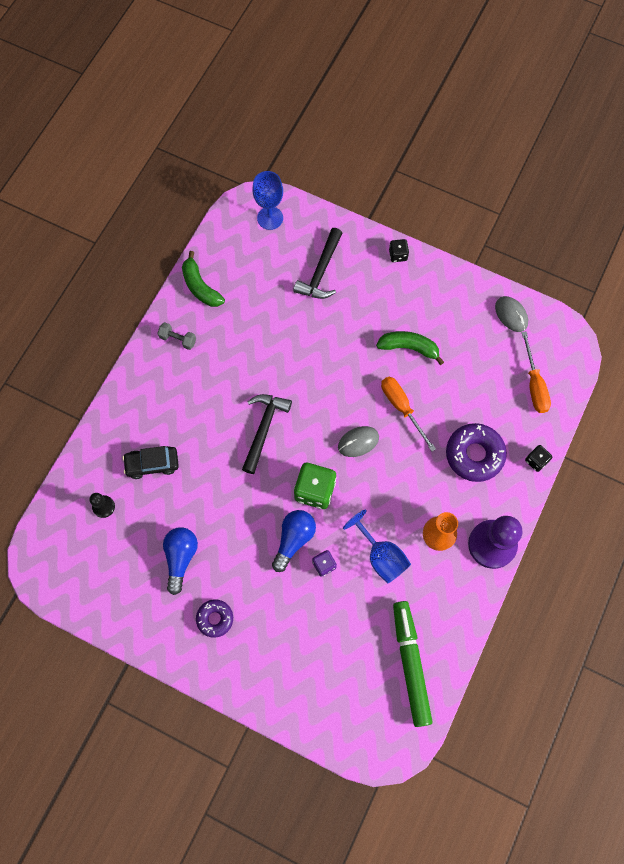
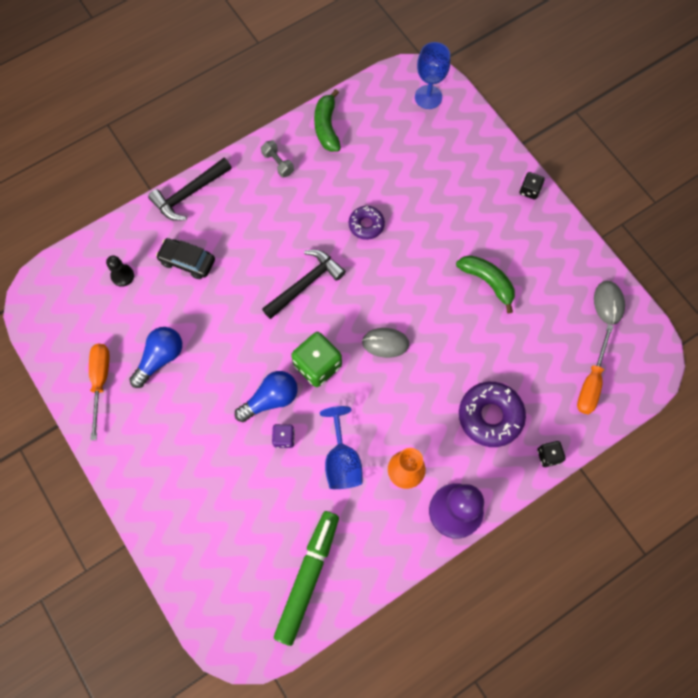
camera: 30 degrees right, 0 degrees up
purple donut [196,599,233,638] -> purple donut moved to [349,206,385,240]
black hammer [293,228,343,299] -> black hammer moved to [148,158,232,221]
orange screwdriver [381,377,436,451] -> orange screwdriver moved to [89,344,110,440]

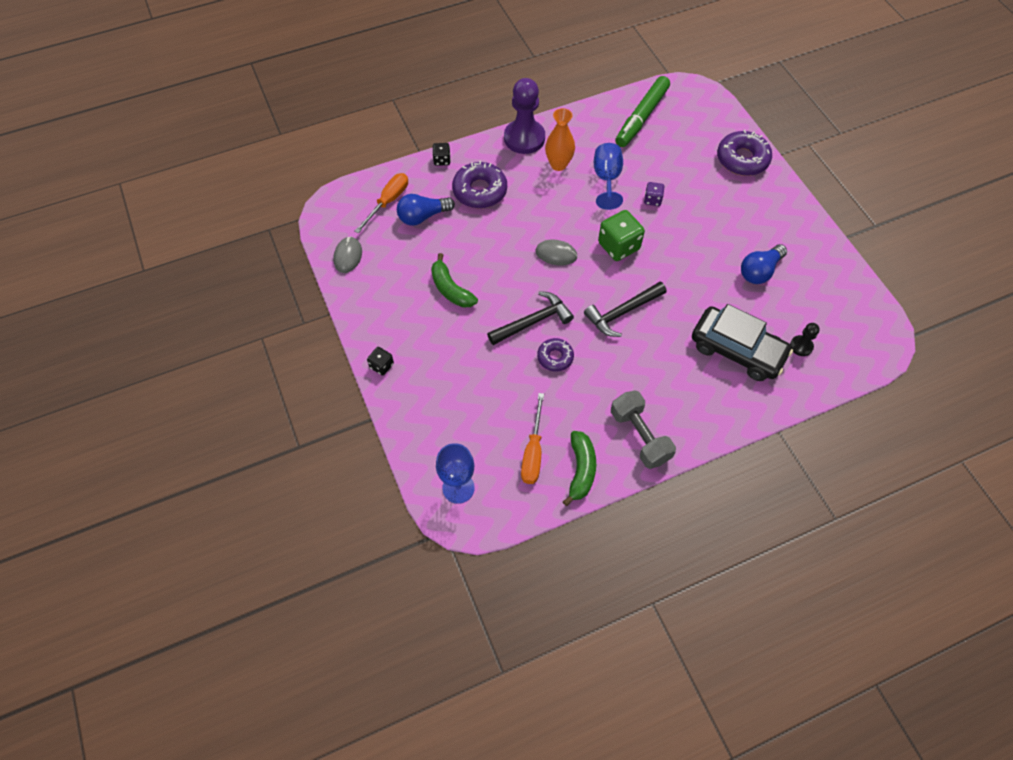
camera: 170 degrees left, 10 degrees down
orange screwdriver [89,344,110,440] -> orange screwdriver moved to [521,393,544,484]
black hammer [148,158,232,221] -> black hammer moved to [487,291,574,345]
black car [156,238,215,279] -> black car [692,304,793,381], size x1.69
blue light bulb [235,371,298,422] -> blue light bulb moved to [397,194,455,226]
grey dumbbell [261,140,294,178] -> grey dumbbell [611,391,676,469], size x1.82
none -> purple donut [717,130,772,176]

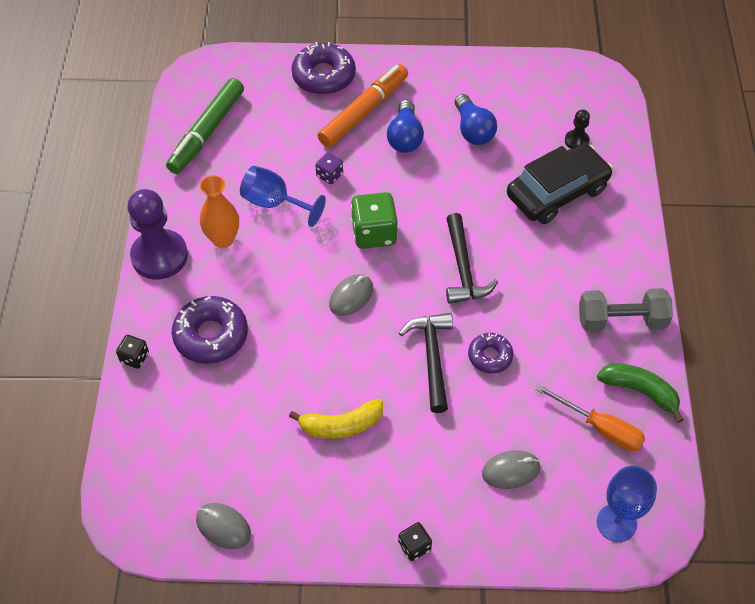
camera: 65 degrees left, 5 degrees down
orange screwdriver [354,173,408,234] -> none
blue light bulb [397,194,455,226] -> blue light bulb moved to [387,100,424,153]
green banana [431,253,478,308] -> yellow banana [289,399,383,439]
green marker [615,76,670,147] -> green marker turned 60 degrees clockwise [166,78,244,174]
none -> orange marker [318,64,408,147]
none -> grey mouse [482,450,541,489]

